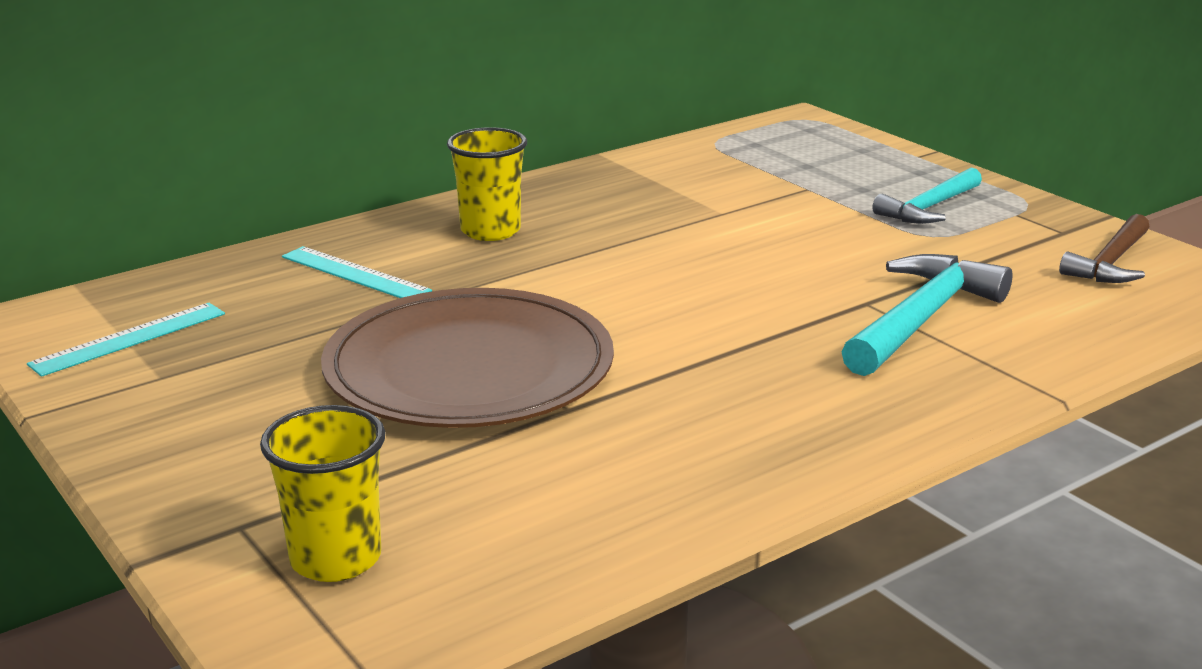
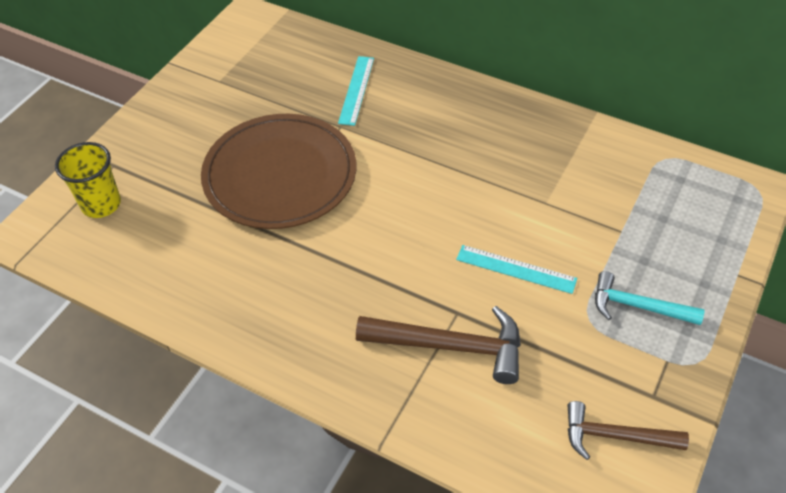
camera: 65 degrees right, 25 degrees up
turquoise ruler [27,303,225,377] -> turquoise ruler moved to [456,245,577,294]
yellow cup [447,127,527,241] -> none
turquoise hammer [842,254,1012,376] -> brown hammer [356,306,521,384]

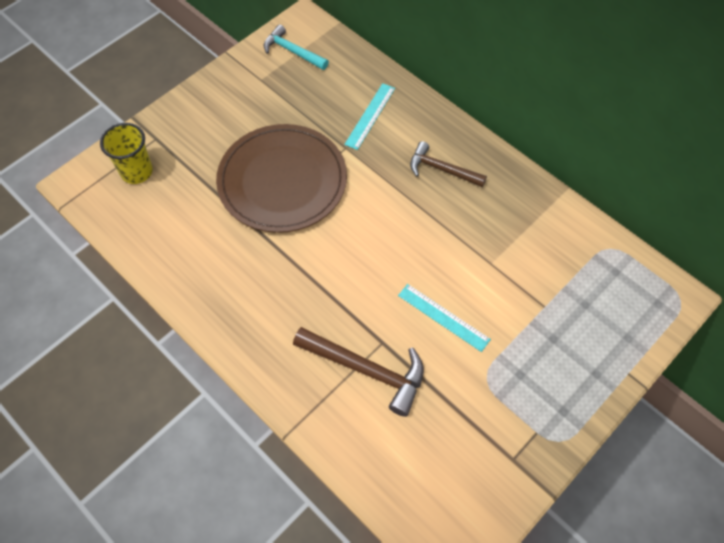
camera: 15 degrees right, 10 degrees up
brown hammer [568,401,689,460] -> brown hammer moved to [410,141,487,187]
turquoise hammer [595,271,705,325] -> turquoise hammer moved to [264,24,329,70]

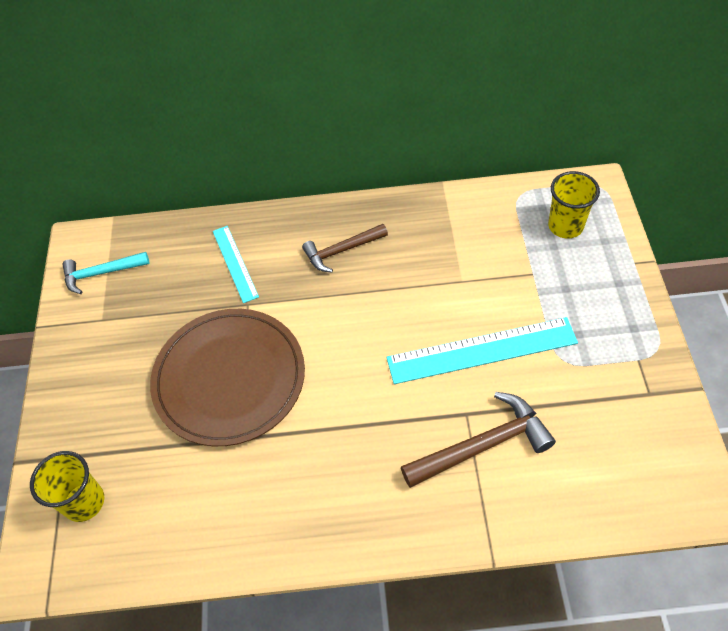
camera: 45 degrees left, 5 degrees down
turquoise ruler [398,284,491,352] -> turquoise ruler [386,317,578,384], size x1.74
none -> yellow cup [548,171,600,239]

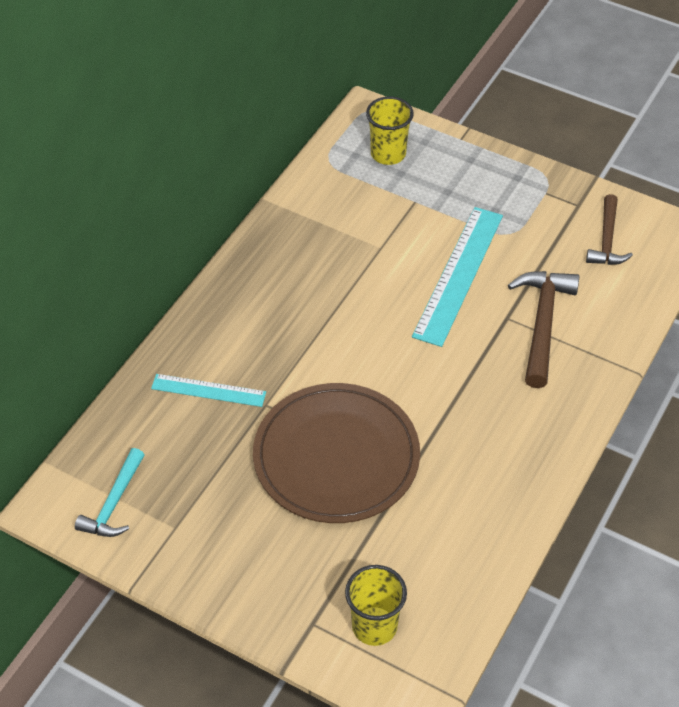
camera: 60 degrees left, 5 degrees down
brown hammer [302,224,388,273] -> brown hammer moved to [586,194,633,265]

